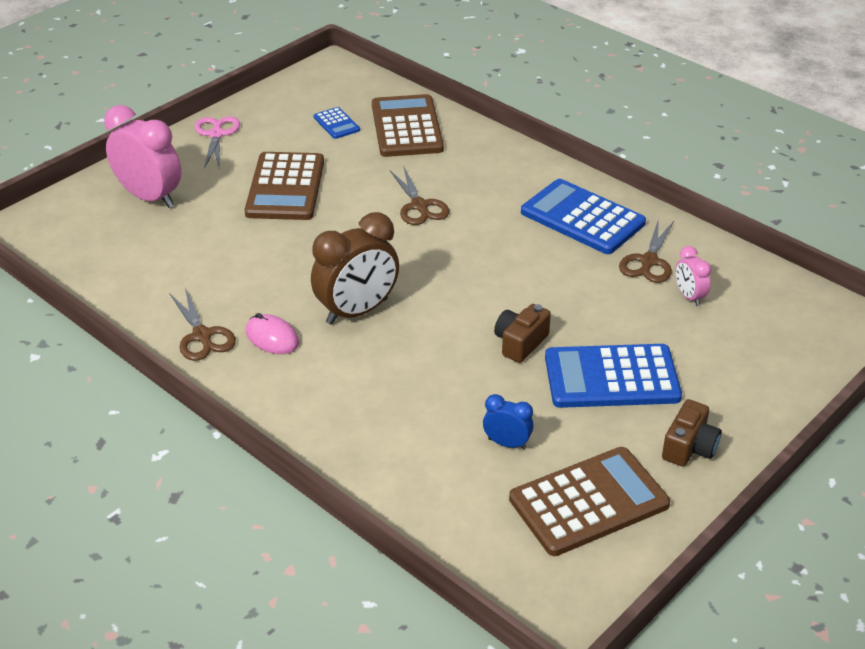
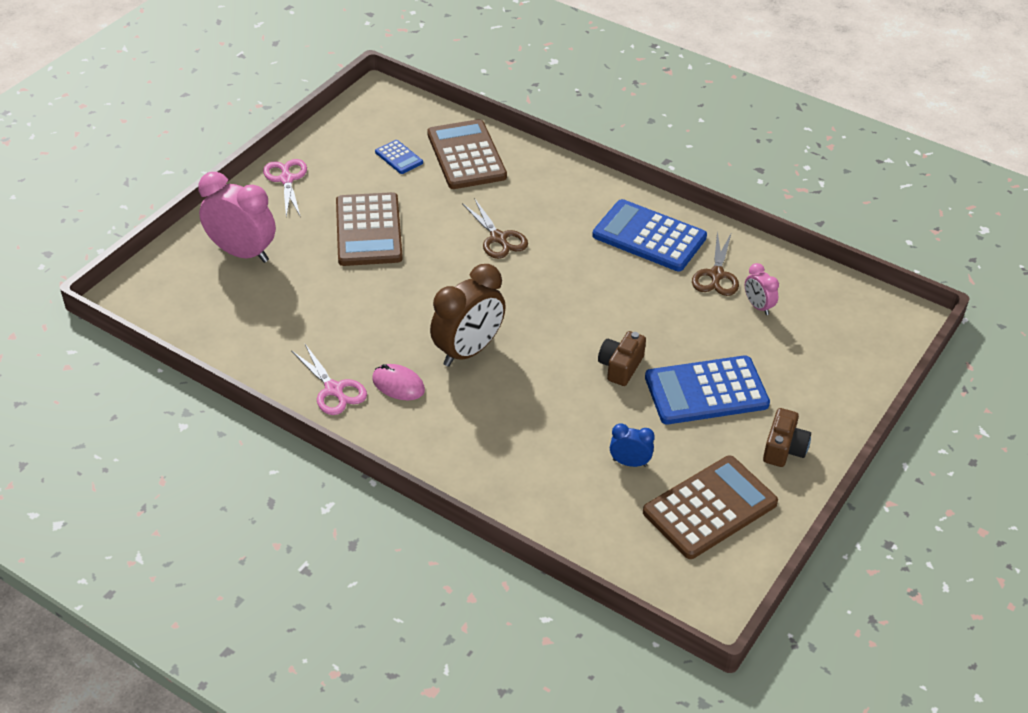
camera: 10 degrees left, 5 degrees up
brown scissors [169,288,236,361] -> pink scissors [291,344,367,415]

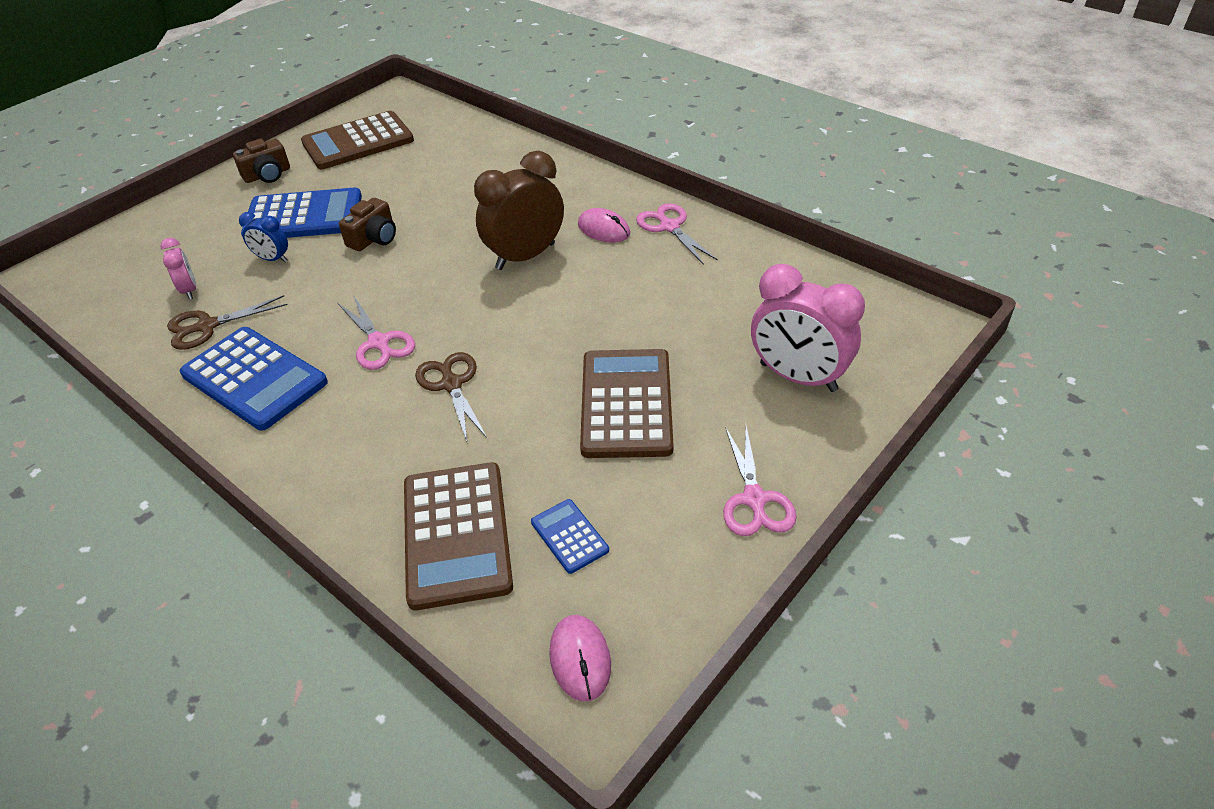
camera: 170 degrees left, 0 degrees up
blue clock [610,423,655,467] -> blue clock moved to [239,212,288,262]
brown scissors [692,231,739,296] -> brown scissors turned 135 degrees counterclockwise [167,295,288,350]
brown camera [763,408,811,467] -> brown camera turned 150 degrees counterclockwise [233,139,290,183]
none -> pink scissors [338,296,415,370]
none -> pink mouse [549,615,611,702]

